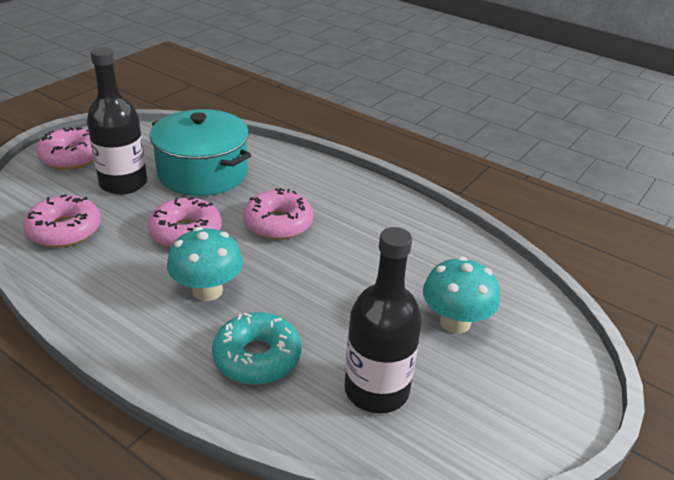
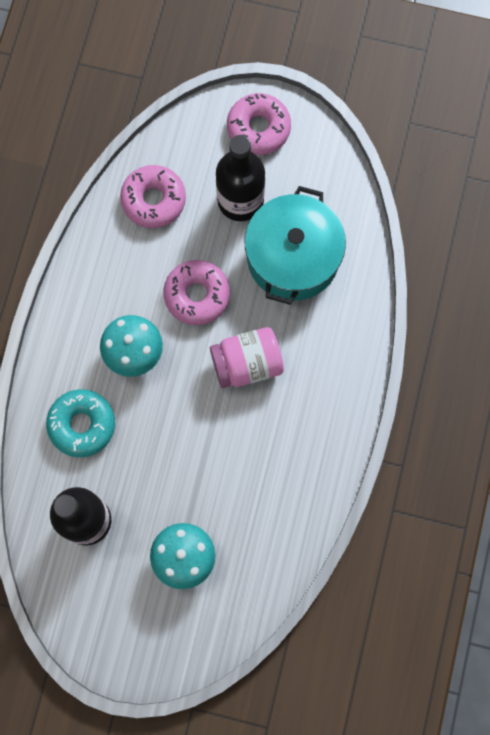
camera: 70 degrees right, 40 degrees up
pink donut [243,188,313,240] -> pink jar [210,327,284,388]

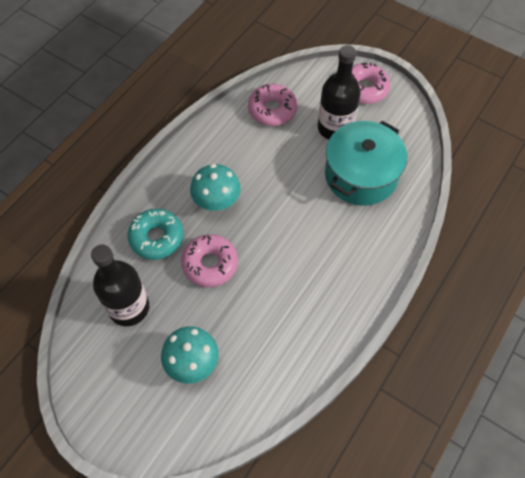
camera: 20 degrees right, 15 degrees down
pink donut [163,260,230,325] -> pink donut moved to [181,234,238,287]
pink jar [210,327,284,388] -> none

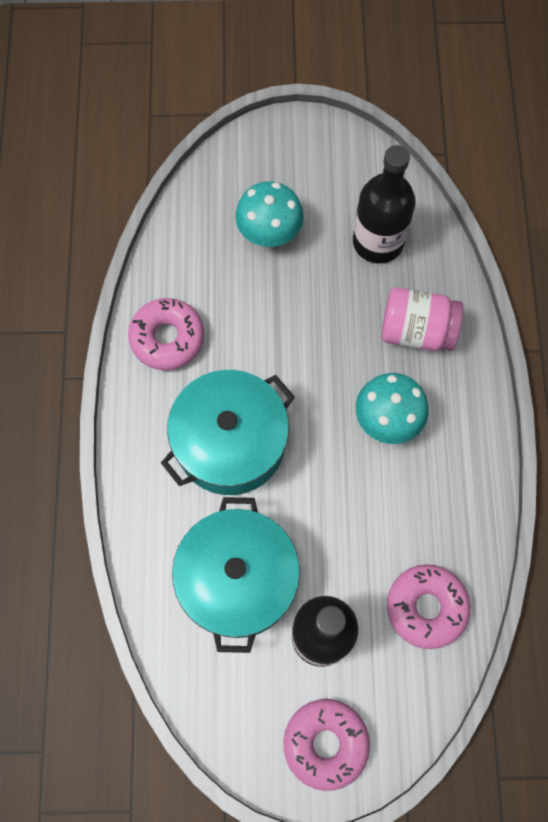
camera: 145 degrees right, 10 degrees up
turquoise donut [128,209,183,260] -> pink jar [381,287,463,351]
pink donut [181,234,238,287] -> pink donut moved to [128,298,204,370]
none -> turquoise pot [161,370,295,495]

